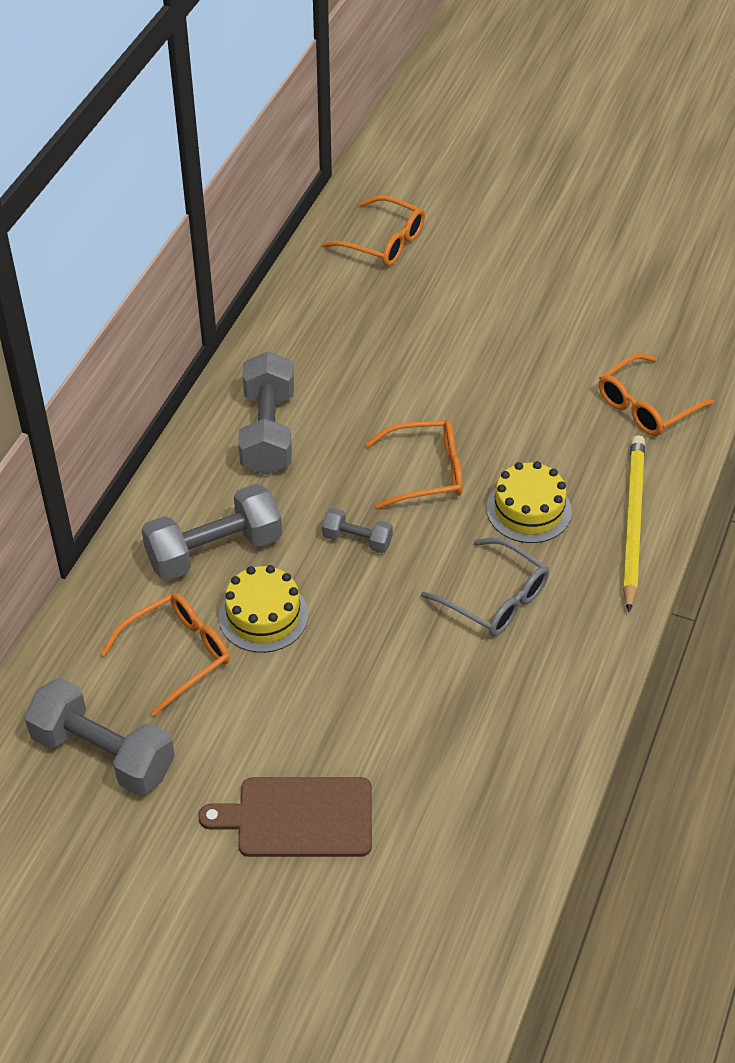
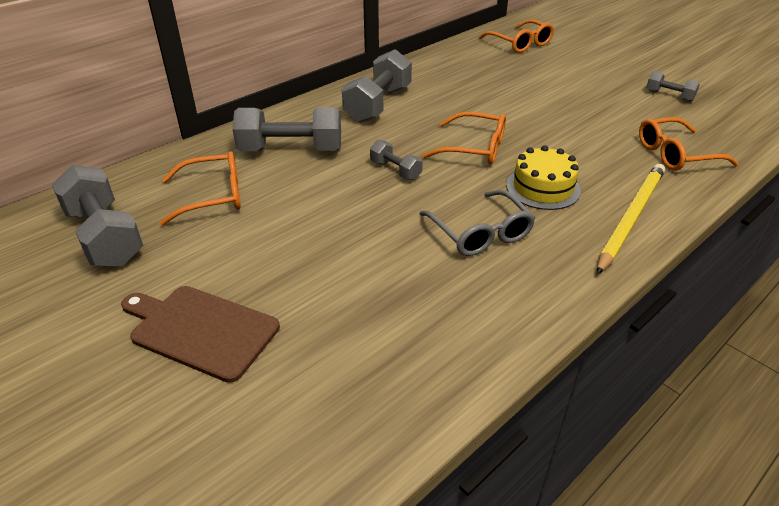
camera: 25 degrees right, 10 degrees down
yellow cake [219,565,308,653] -> none
none -> grey dumbbell [646,71,699,102]

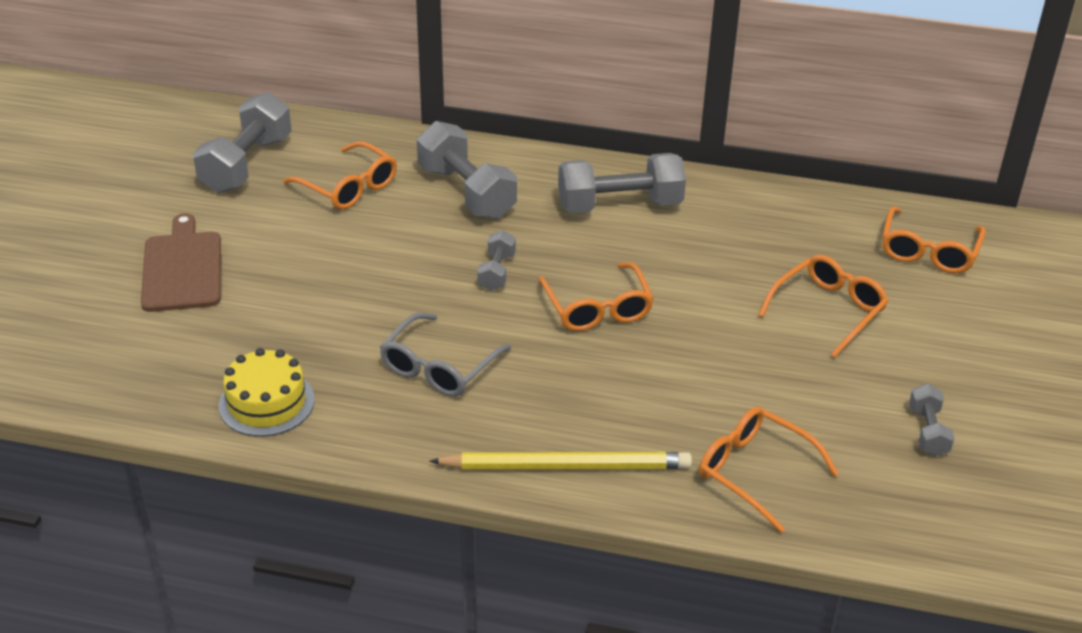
camera: 55 degrees right, 0 degrees up
yellow cake [506,145,581,210] -> yellow cake moved to [219,348,315,437]
none -> orange glasses [758,255,889,358]

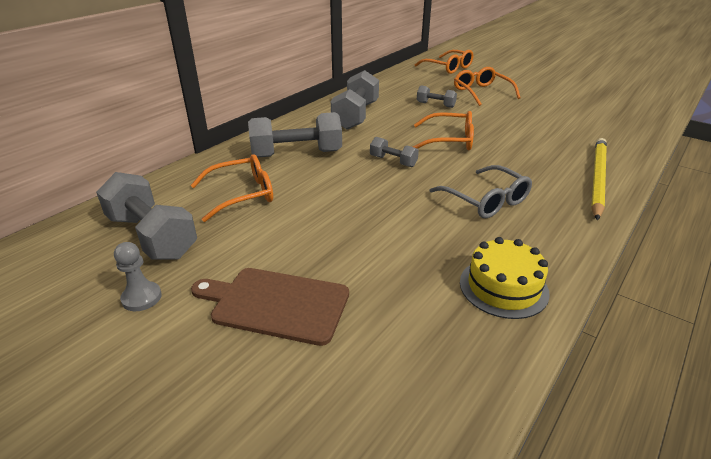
camera: 65 degrees left, 5 degrees down
orange glasses [699,407,839,533] -> none
grey dumbbell [909,384,955,457] -> grey dumbbell moved to [417,85,457,108]
none -> grey pawn [114,242,162,311]

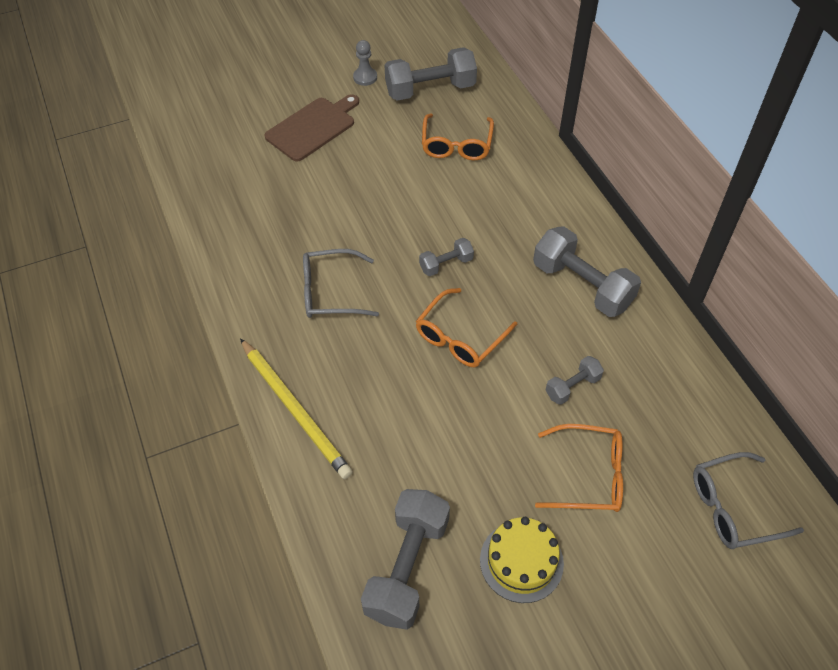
camera: 120 degrees right, 20 degrees up
grey dumbbell [248,112,342,158] -> grey dumbbell moved to [361,489,450,630]
orange glasses [415,50,473,74] -> grey glasses [693,452,804,549]
yellow cake [460,237,550,319] -> yellow cake moved to [480,517,564,603]

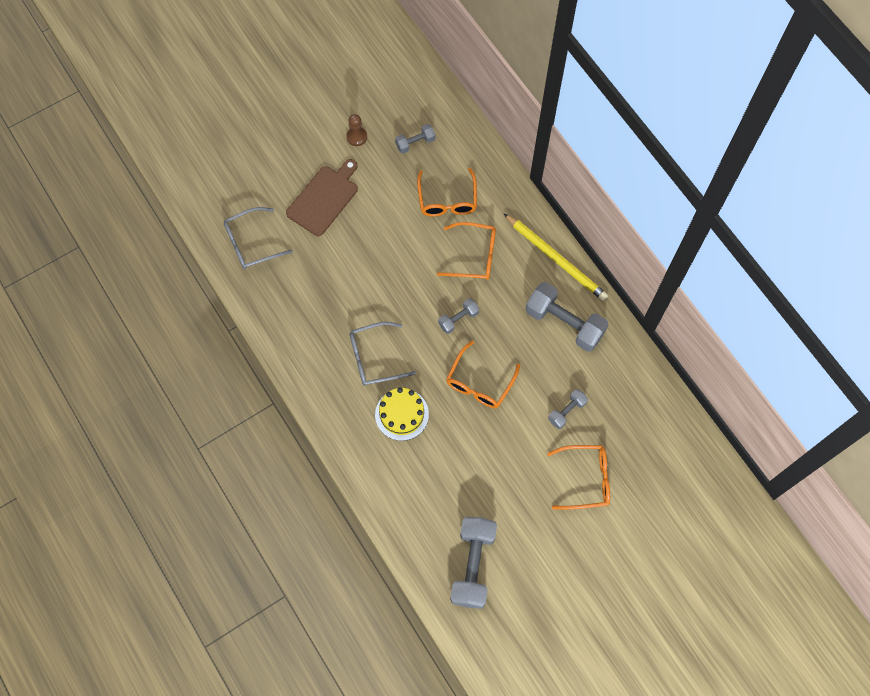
camera: 10 degrees left, 15 degrees up
yellow pencil [240,338,353,479] -> yellow pencil moved to [503,213,608,301]
grey pawn [353,40,377,86] -> brown pawn [346,114,367,146]
grey dumbbell [384,47,477,101] -> grey dumbbell [395,124,435,153], size x0.51
yellow cake [480,517,564,603] -> yellow cake moved to [375,388,429,441]
grey glasses [693,452,804,549] -> grey glasses moved to [223,207,293,269]
none -> orange glasses [437,222,496,280]

